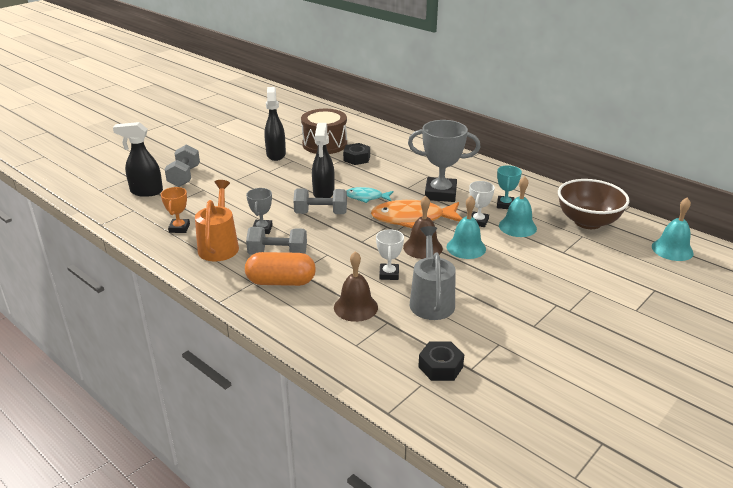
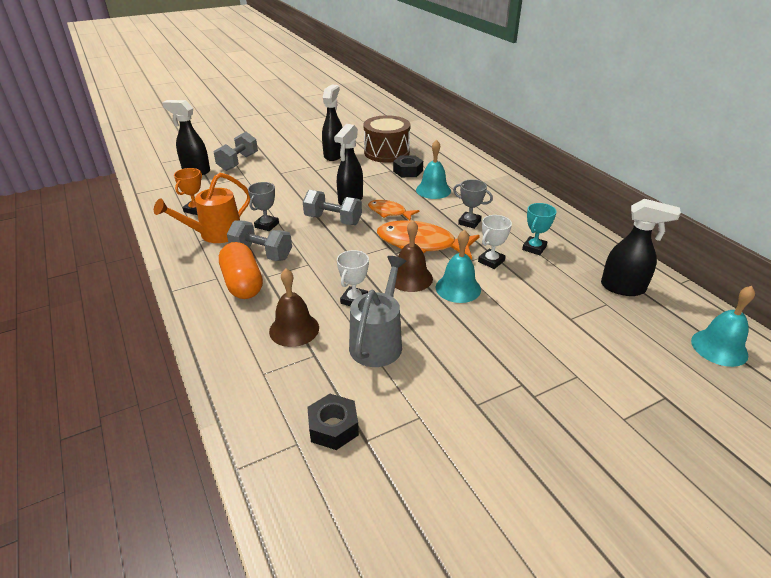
camera: 20 degrees right, 5 degrees up
orange watering can [195,180,239,262] -> orange watering can turned 150 degrees counterclockwise [154,173,250,243]
orange capsule [245,252,316,286] -> orange capsule turned 45 degrees clockwise [219,242,263,299]
turquoise fish [346,187,394,203] -> orange fish [368,200,419,220]
grey trophy [408,120,480,202] -> grey trophy [453,179,493,229], size x0.53
turquoise bell [499,176,537,237] -> turquoise bell moved to [416,140,451,199]
brown bowl [558,179,630,229] -> black spray bottle [601,199,681,296]

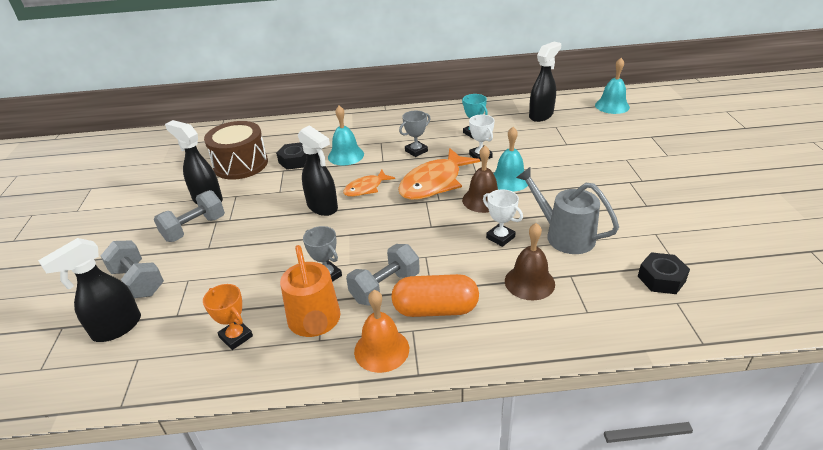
camera: 65 degrees left, 0 degrees up
grey dumbbell [303,190,362,225] -> grey dumbbell moved to [154,190,225,242]
none -> orange bell [354,290,409,373]

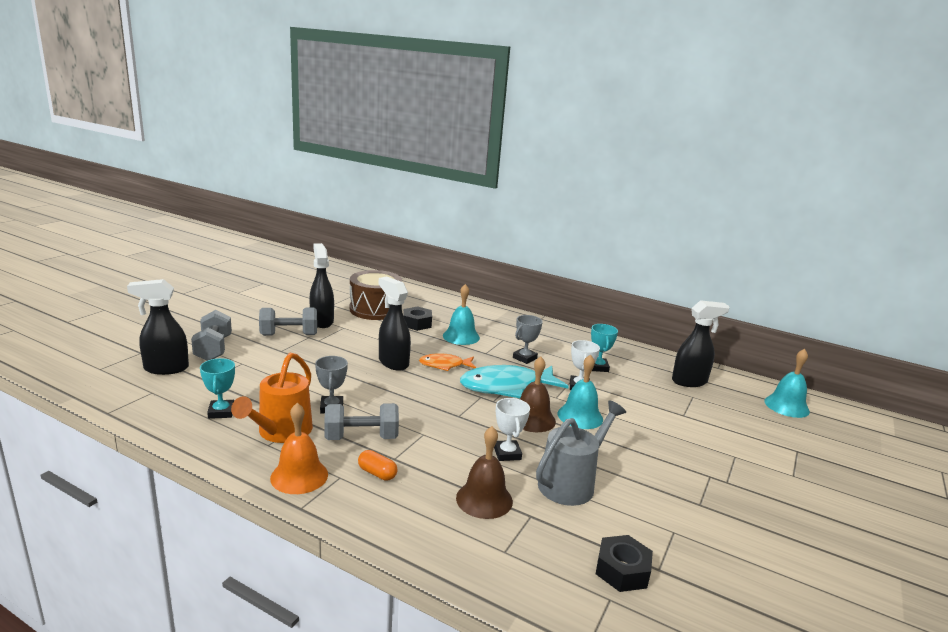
camera: 30 degrees right, 15 degrees down
orange trophy [203,284,253,350] -> turquoise trophy [200,358,235,419]
black spray bottle [298,125,338,216] -> black spray bottle turned 150 degrees clockwise [379,276,411,371]
orange capsule [391,274,479,317] -> orange capsule [358,450,398,481], size x0.49
orange fish [398,148,480,200] -> turquoise fish [460,365,569,398]
grey trophy [399,111,430,157] -> grey trophy turned 45 degrees counterclockwise [513,315,543,364]
grey watering can [516,167,619,254] -> grey watering can turned 60 degrees clockwise [536,400,626,506]

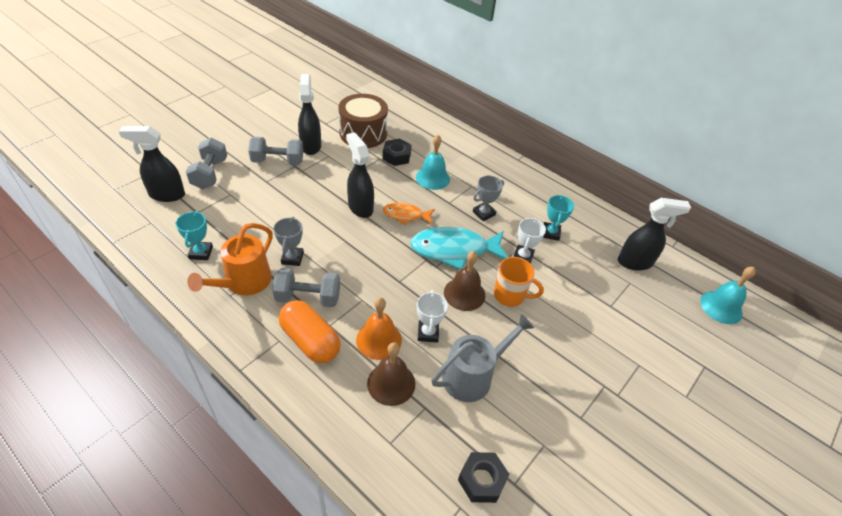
camera: 10 degrees right, 25 degrees up
orange bell [270,403,328,494] -> orange bell moved to [356,298,402,360]
orange capsule [358,450,398,481] -> orange capsule [279,300,341,363], size x2.02
turquoise bell [558,354,603,429] -> orange mug [494,257,544,307]

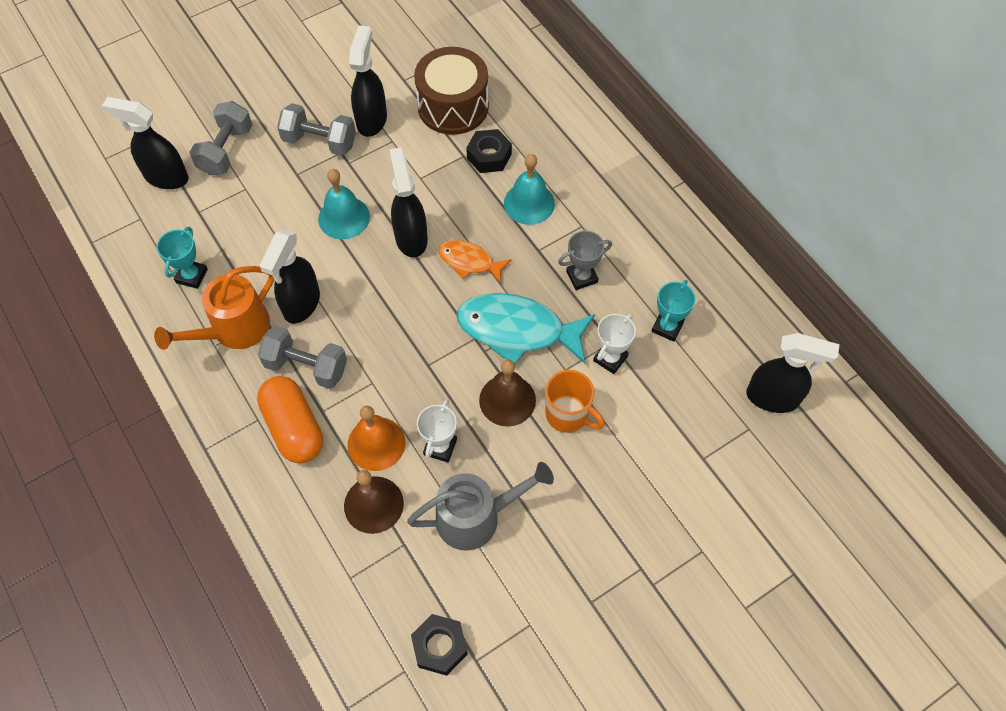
camera: 20 degrees right, 15 degrees up
grey trophy [273,217,304,266] -> black spray bottle [259,230,320,324]
turquoise bell [700,267,756,324] -> turquoise bell moved to [318,169,370,239]

